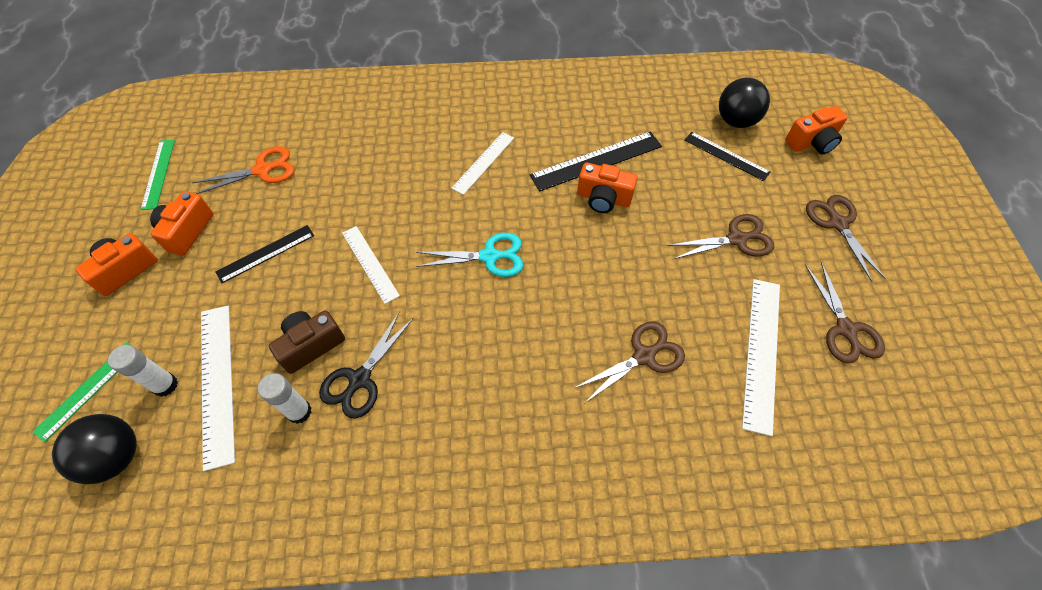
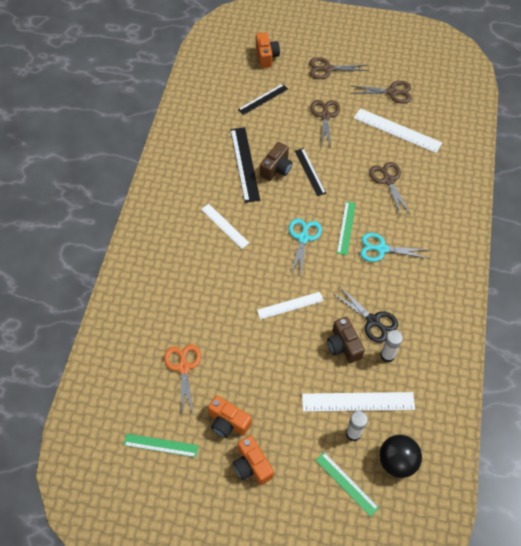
camera: 75 degrees left, 0 degrees up
black ruler [216,225,314,284] -> black ruler moved to [295,148,326,196]
orange camera [577,163,638,213] -> brown camera [260,142,292,181]
black ball [719,78,770,128] -> none
none -> green ruler [337,202,356,255]
none -> turquoise scissors [360,233,430,262]

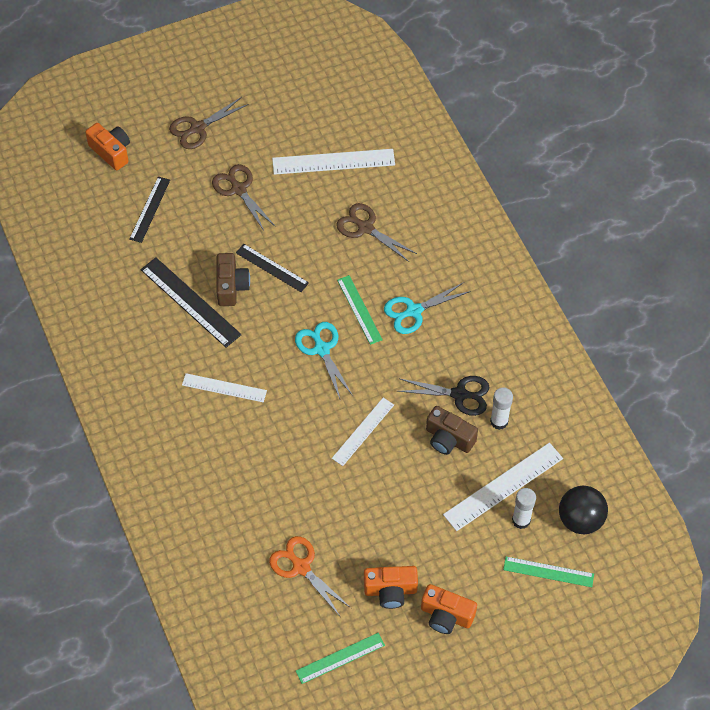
camera: 35 degrees left, 0 degrees up
brown scissors [353,81,412,104] -> none

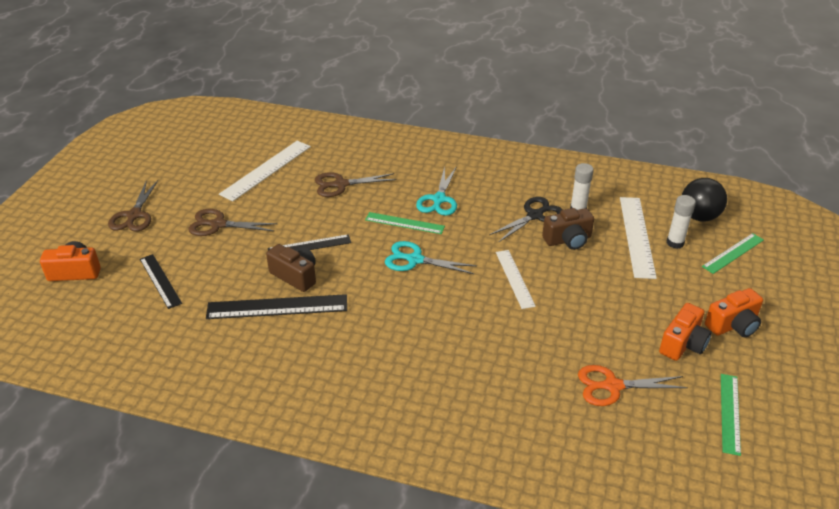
camera: 50 degrees left, 20 degrees down
white ruler [182,373,267,402] -> none

